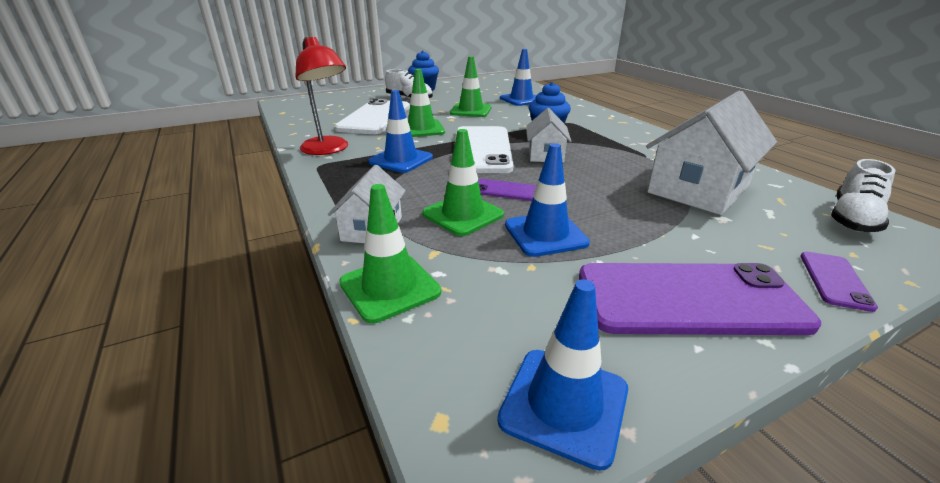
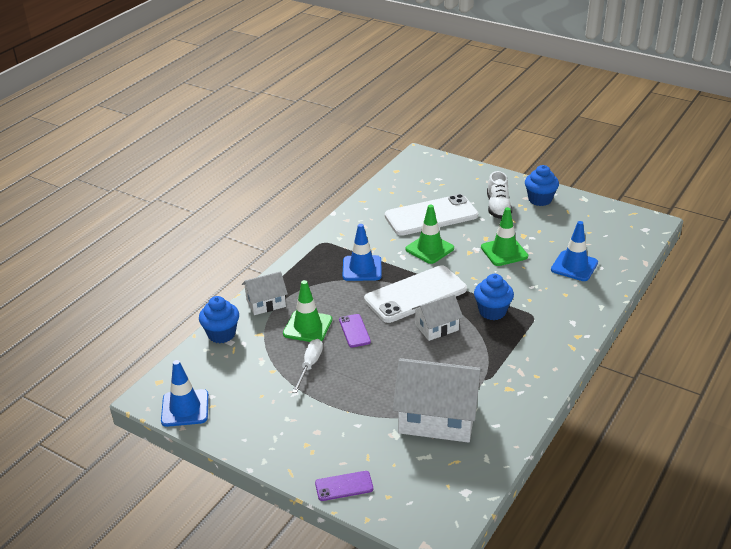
camera: 60 degrees right, 5 degrees up
red lamp [295,37,348,155] -> none
green traffic cone [339,184,441,323] -> blue cupcake [199,296,239,343]
blue traffic cone [505,143,590,257] -> white screwdriver [292,339,323,393]
purple phone [579,263,821,335] -> none
white shoe [831,159,896,232] -> none

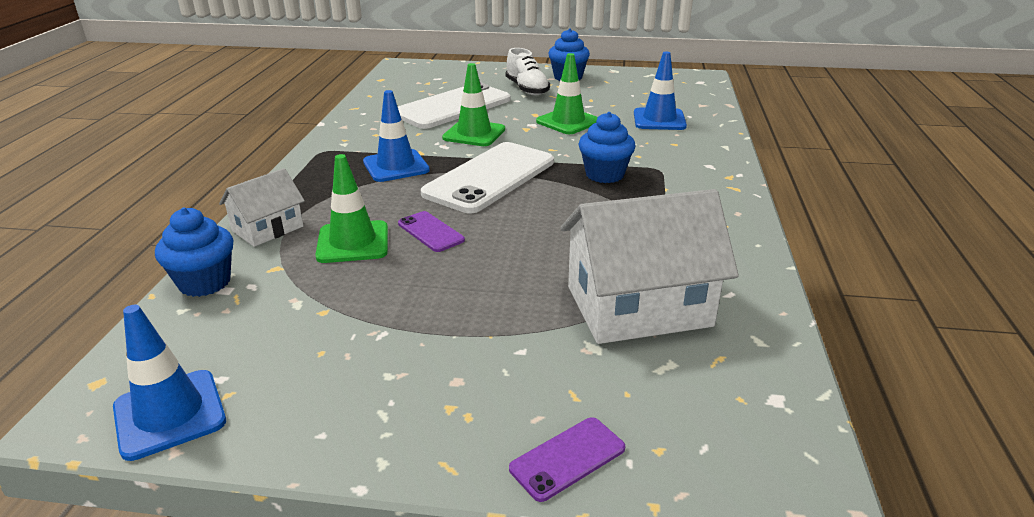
camera: 25 degrees left, 5 degrees down
white screwdriver [292,339,323,393] -> none
white house [412,294,463,341] -> none

